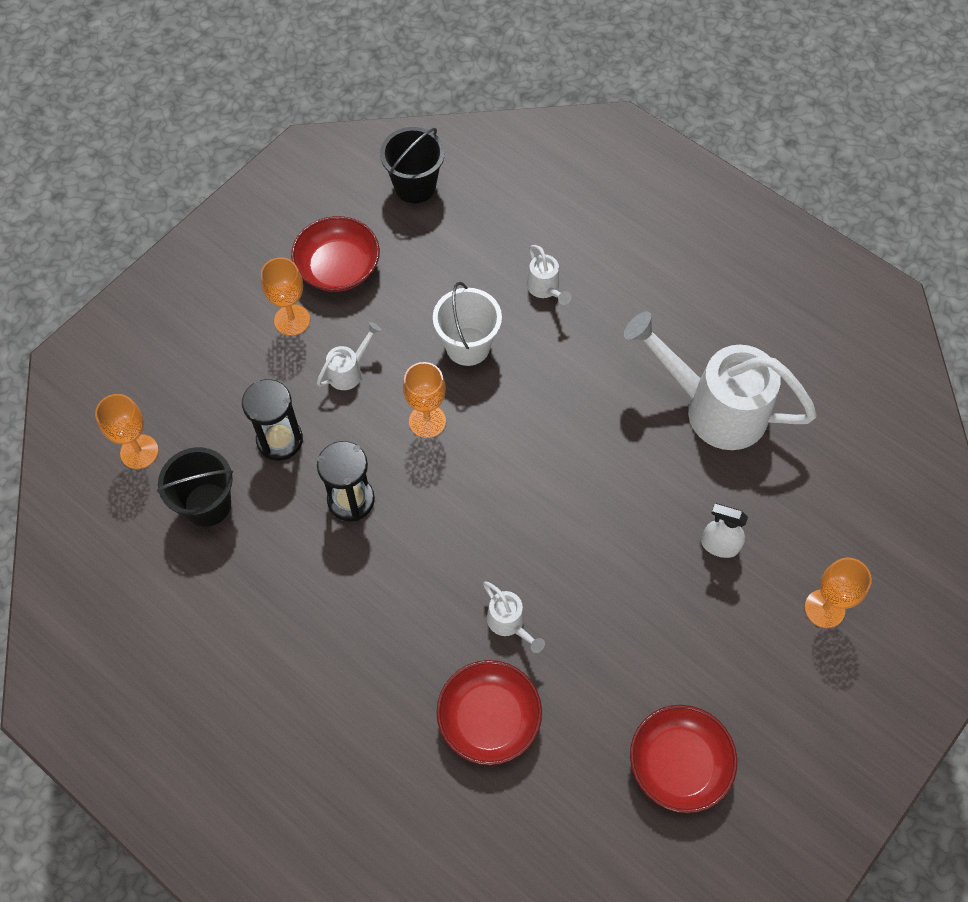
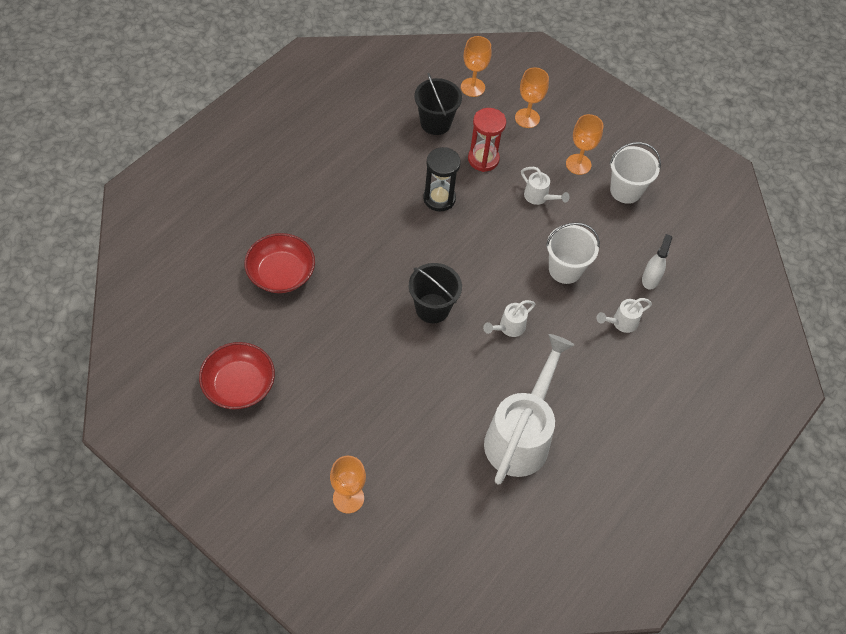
camera: 85 degrees right, 5 degrees down
black hourglass [242,379,303,461] -> red hourglass [468,108,506,172]
red bowl [291,216,380,292] -> white bucket [609,142,661,204]
black bucket [380,127,445,203] -> black bucket moved to [409,263,462,323]
orange goblet [403,362,446,438] -> orange goblet moved to [515,67,549,128]
white watering can [483,582,545,653] -> white watering can moved to [483,300,535,337]
white spray bottle [701,503,748,558] -> white spray bottle moved to [642,234,672,290]

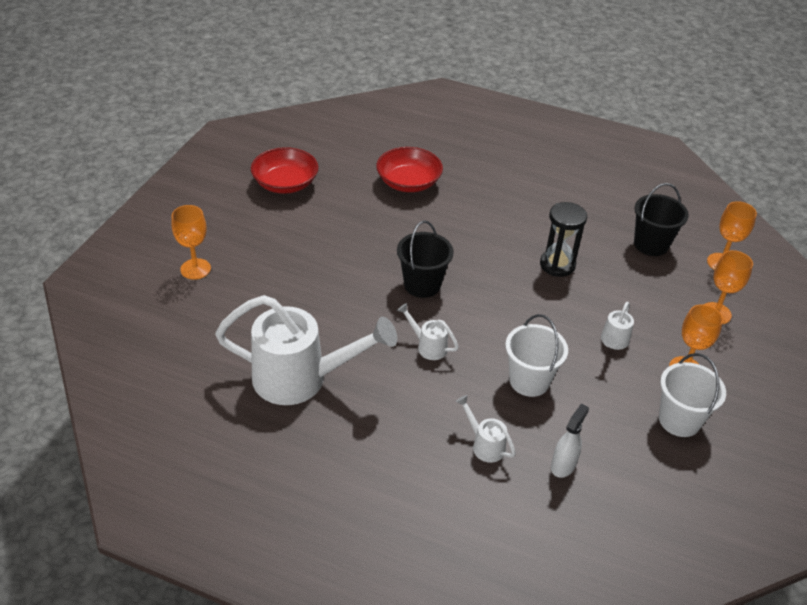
camera: 75 degrees right, 15 degrees down
red hourglass [468,108,506,172] -> none
white spray bottle [642,234,672,290] -> white spray bottle turned 60 degrees counterclockwise [551,404,589,478]

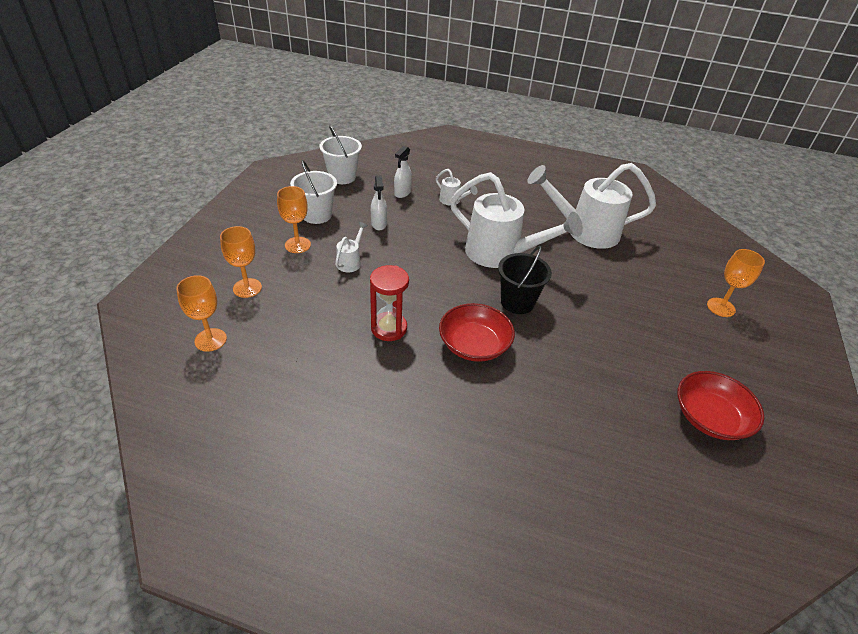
camera: 175 degrees right, 0 degrees up
red bowl [376,147,443,192] -> red bowl moved to [439,303,515,362]
white watering can [397,303,459,360] -> white watering can [450,172,583,268], size x2.33
white bucket [505,314,568,397] -> white bucket moved to [319,125,362,184]
black hourglass [540,202,587,277] -> red hourglass [370,265,409,341]
black bucket [634,183,689,256] -> none
none -> white spray bottle [371,176,387,230]

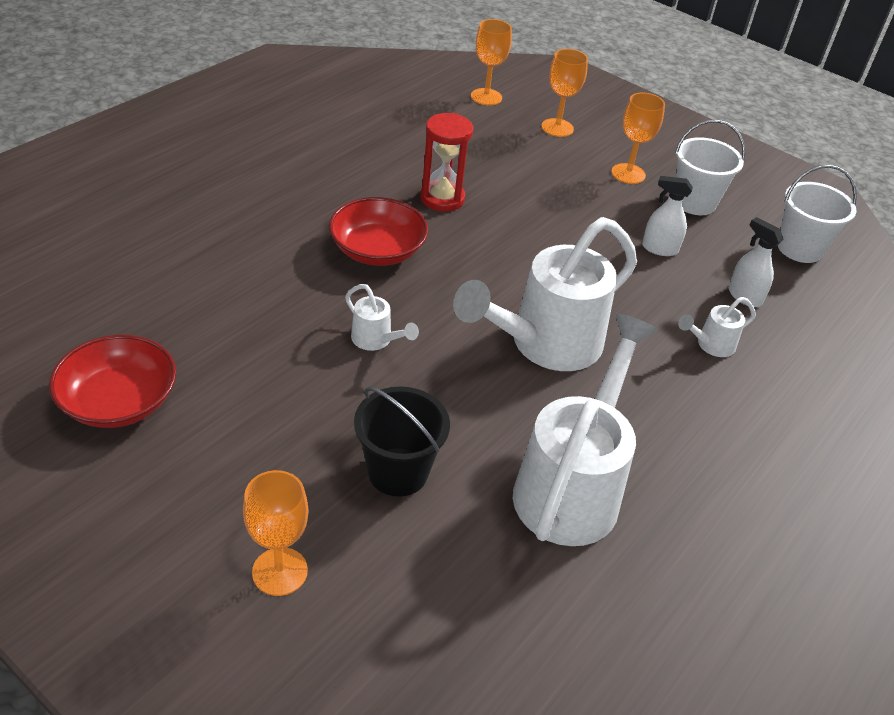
camera: 110 degrees right, 0 degrees up
white watering can [335,222,368,273] -> white watering can moved to [345,284,419,351]
black bucket [498,246,552,314] -> black bucket moved to [354,386,450,497]

